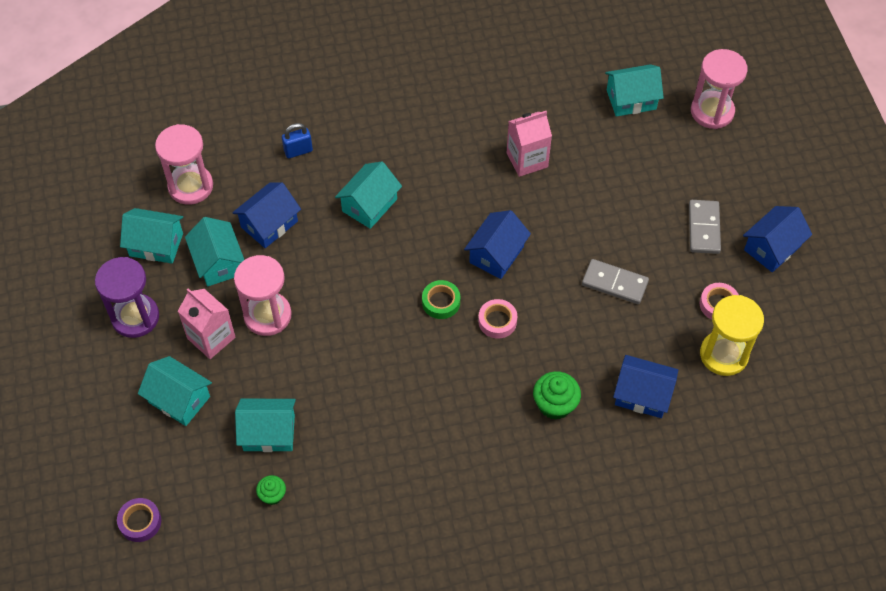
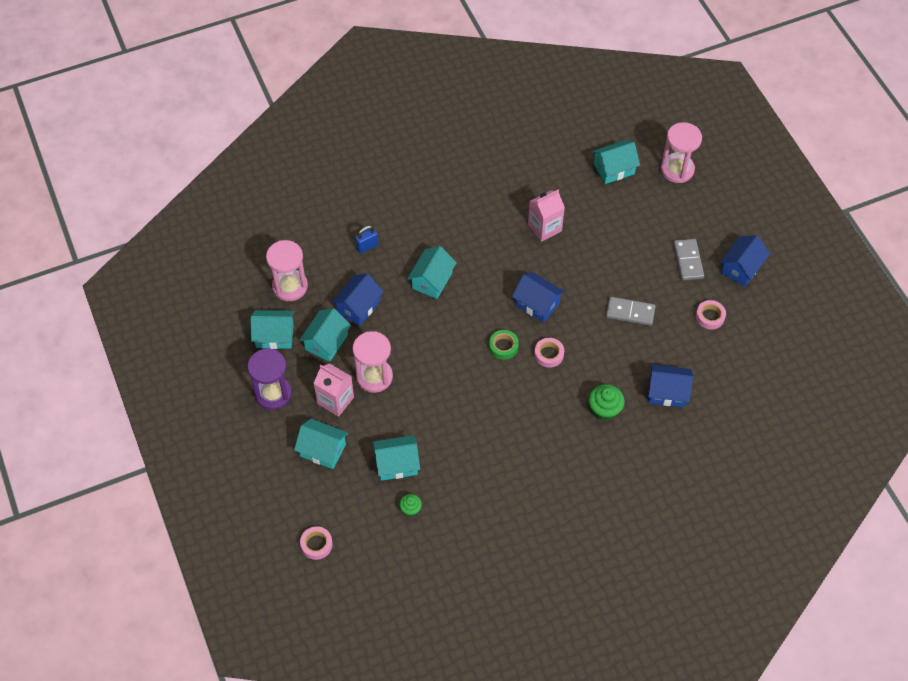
camera: 10 degrees left, 0 degrees up
purple tape [117,498,161,542] -> pink tape [300,526,333,560]
turquoise house [185,217,244,286] -> turquoise house turned 60 degrees clockwise [299,308,351,362]
blue house [464,210,531,279] -> blue house turned 75 degrees counterclockwise [512,272,565,323]
yellow hourglass [700,295,764,376] -> none

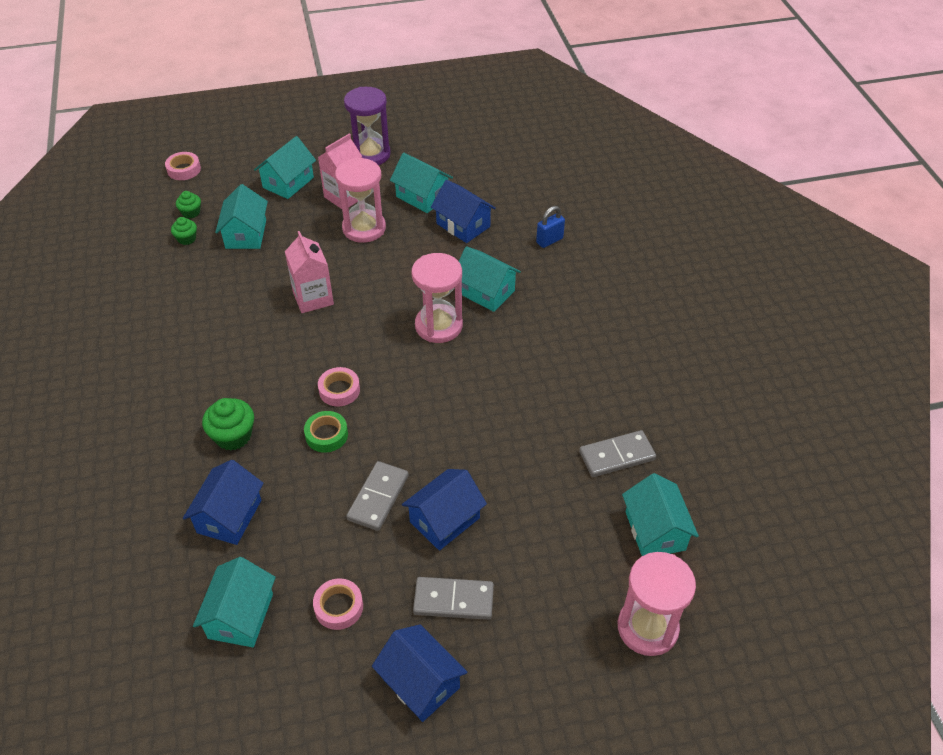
camera: 100 degrees right, 10 degrees down
turquoise house [251,310,294,349] -> turquoise house moved to [193,557,276,647]
pink hourglass [266,240,308,301] -> pink hourglass moved to [412,253,463,343]
blue padlock [355,225,378,254] -> blue padlock turned 75 degrees clockwise [536,206,565,248]
green tape [489,330,519,360] -> green tape moved to [304,411,348,453]
blue house [512,272,565,323] -> blue house moved to [402,469,487,551]
pink carton [528,189,565,242] -> pink carton moved to [285,231,334,313]
none -> green cupcake [176,191,201,218]
none -> grey domino [579,430,656,477]

